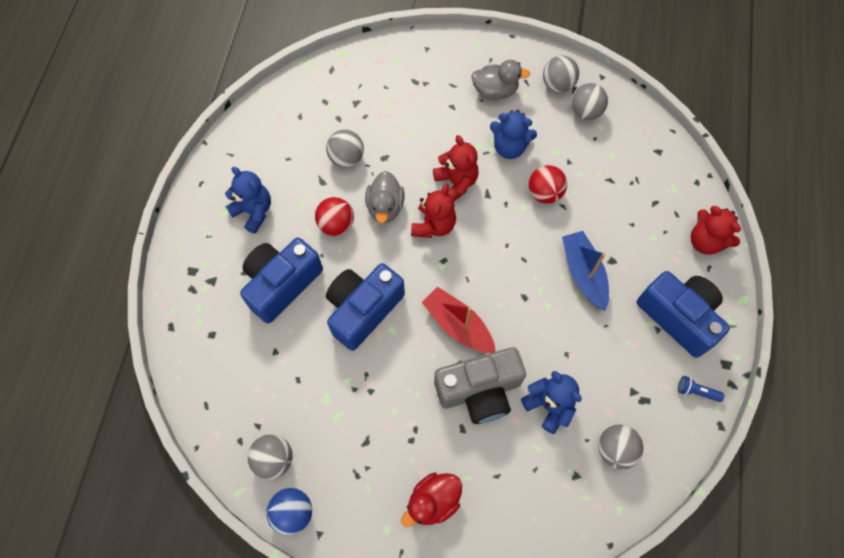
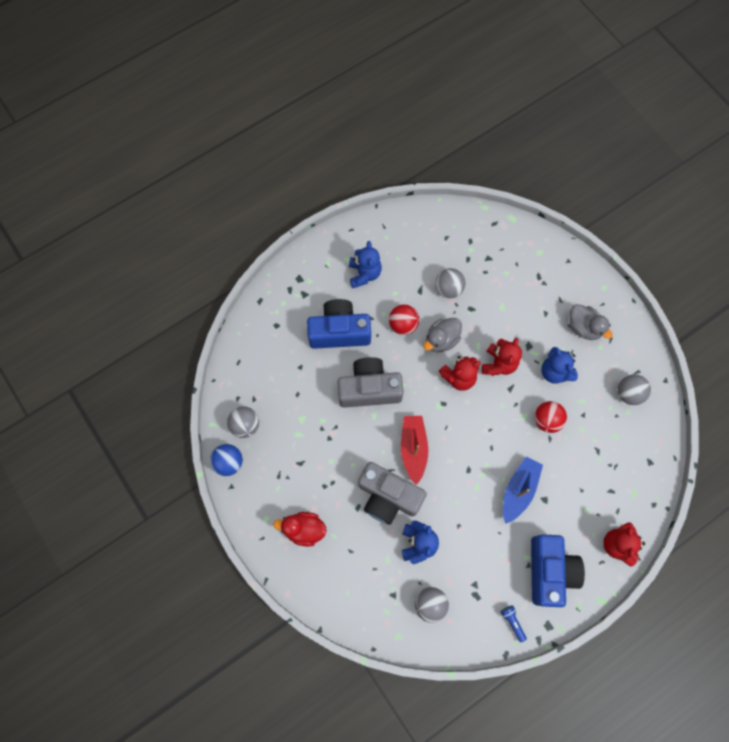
camera: 45 degrees right, 5 degrees up
blue camera [326,263,405,351] -> grey camera [337,357,404,408]
grey ball [543,55,579,93] -> none

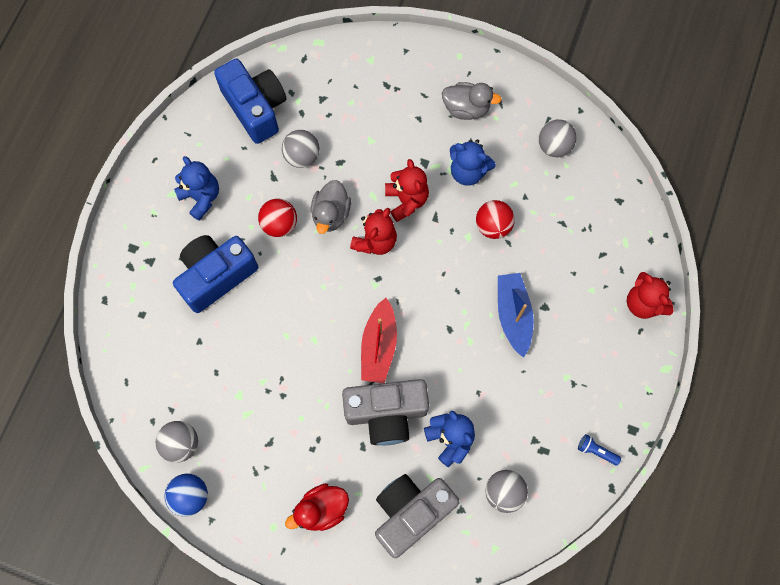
camera: 35 degrees left, 0 degrees up
grey camera [337,357,404,408] -> grey camera moved to [375,474,460,558]
red boat [401,416,428,485] -> red boat turned 135 degrees counterclockwise [361,298,397,383]
blue camera [531,534,585,607] -> blue camera moved to [214,58,287,144]

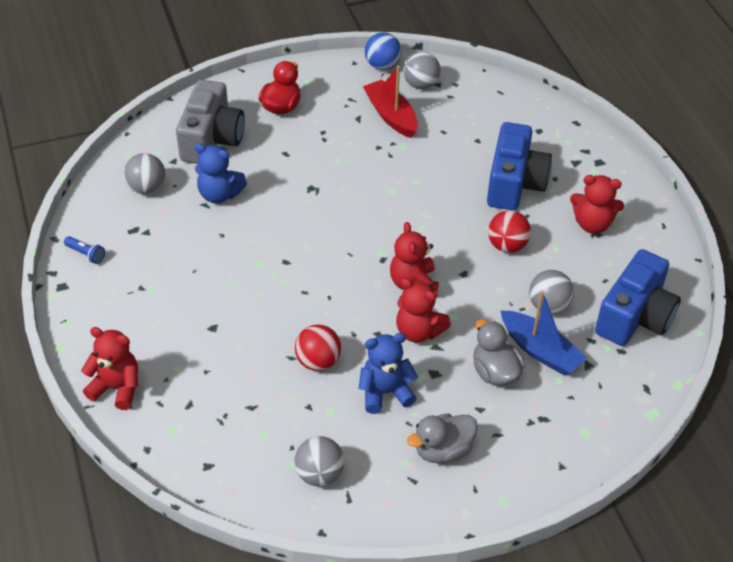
camera: 140 degrees right, 25 degrees down
blue teddy bear [174,156,219,221] -> red teddy bear [570,175,624,234]
blue camera [214,58,287,144] -> blue camera turned 75 degrees counterclockwise [595,249,681,346]
grey duck [311,180,351,234] -> grey duck moved to [473,319,525,386]
grey camera [342,379,429,445] -> none
red boat [361,298,397,383] -> red boat moved to [363,66,418,138]
blue boat [498,273,534,358] -> blue boat moved to [500,291,587,375]
blue flashlight [578,434,621,466] -> blue flashlight turned 45 degrees clockwise [64,236,105,264]

